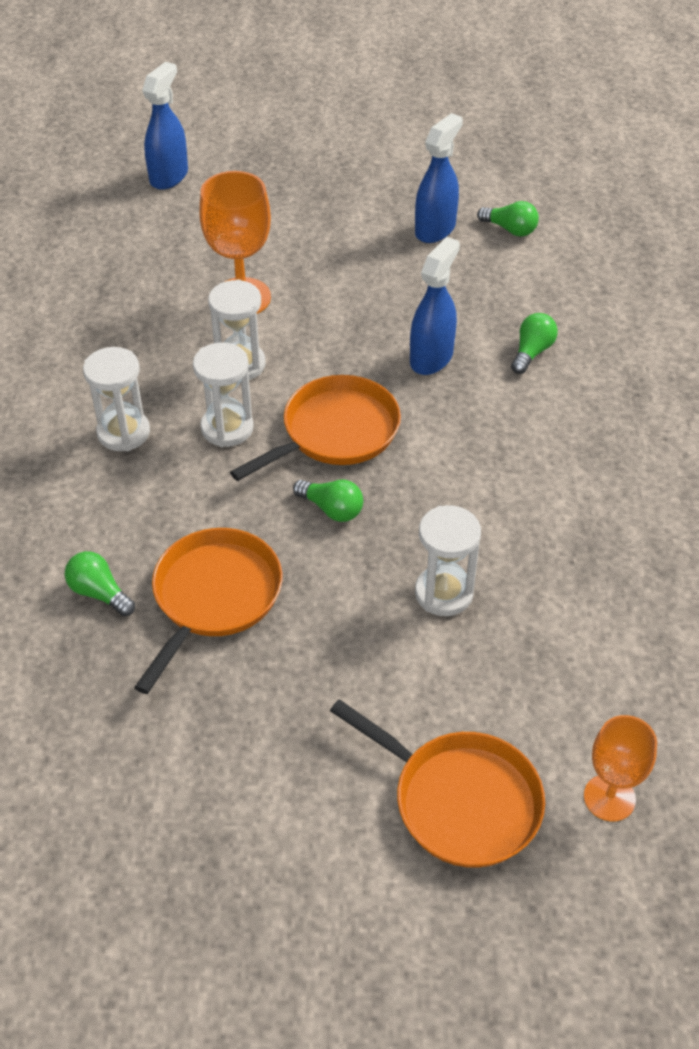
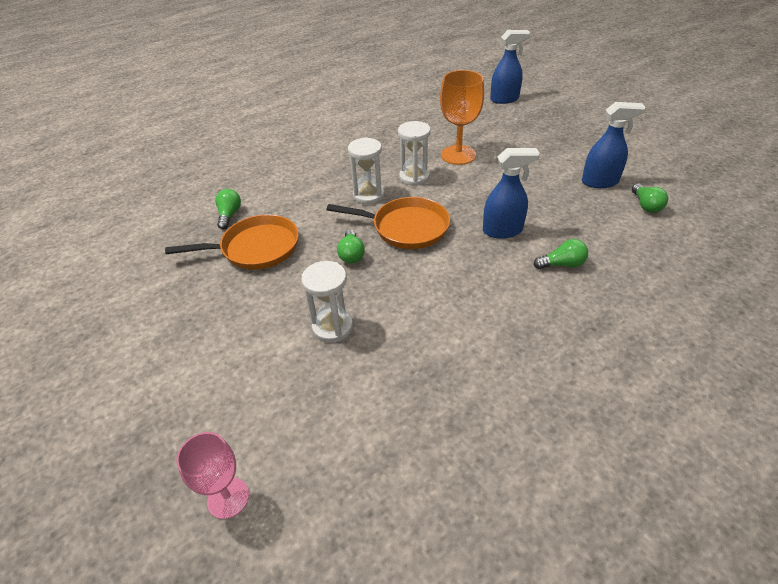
camera: 55 degrees right, 5 degrees down
white hourglass [83,347,150,451] -> none
orange pan [330,699,545,868] -> none
orange goblet [584,715,657,822] -> pink goblet [176,432,249,519]

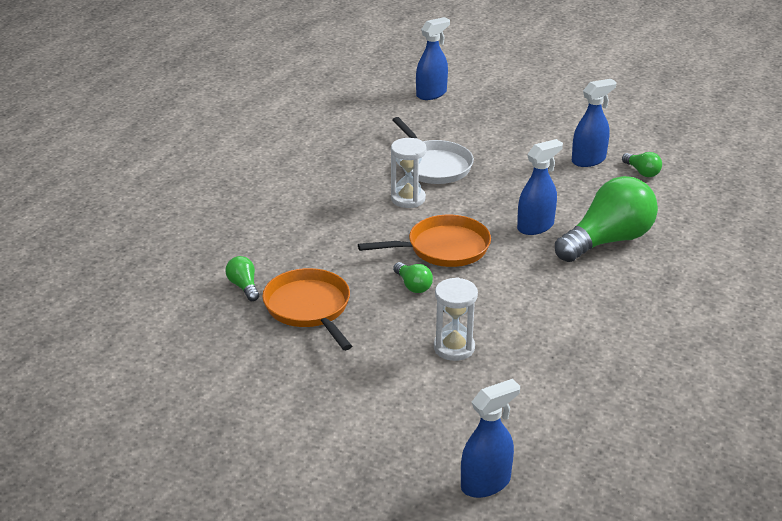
camera: 30 degrees left, 10 degrees down
orange pan [165,214,299,269] -> orange pan turned 75 degrees counterclockwise [262,268,352,350]
pink goblet [176,432,249,519] -> blue spray bottle [461,379,520,498]
white hourglass [348,137,384,204] -> none
orange goblet [440,70,484,165] -> white pan [392,117,474,184]
green light bulb [534,239,588,269] -> green light bulb [555,176,658,262], size x2.31

